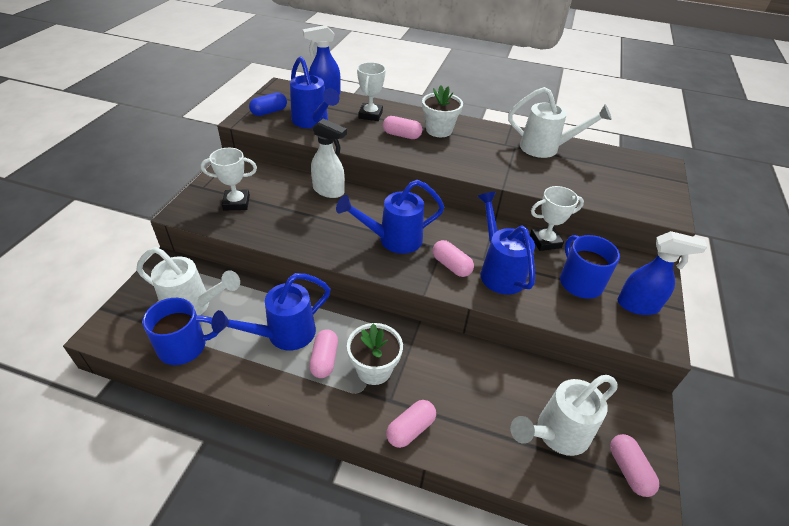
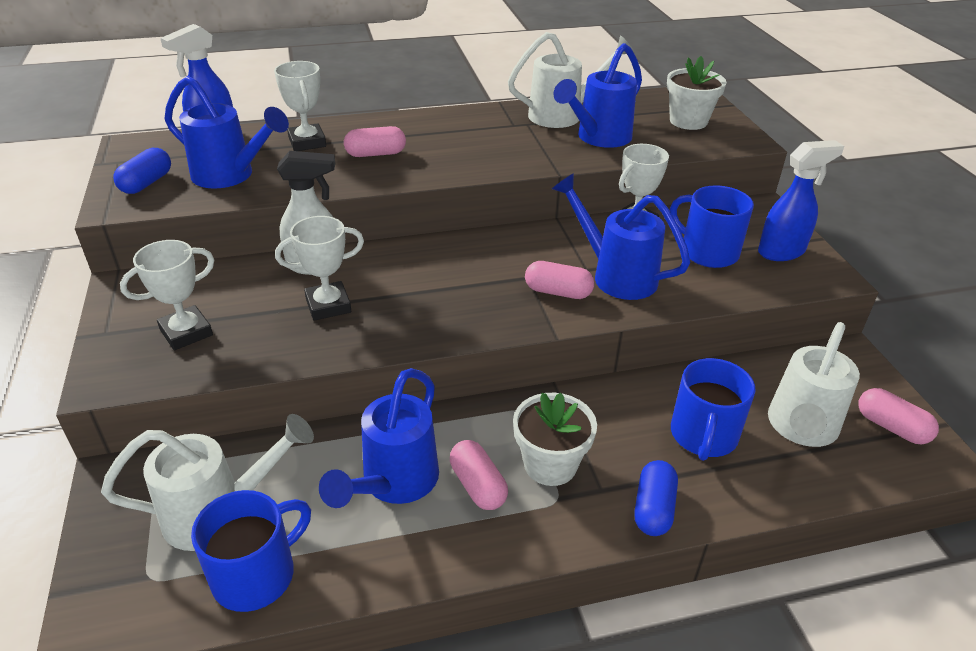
camera: 30 degrees left, 5 degrees down
blue watering can [336,180,444,254] -> blue watering can moved to [553,43,642,148]
pink capsule [386,400,436,448] -> blue capsule [634,460,678,536]
white flower pot [422,85,463,137] -> white flower pot moved to [667,56,726,130]
none -> white trophy [275,216,364,321]
none -> blue mug [671,358,756,461]

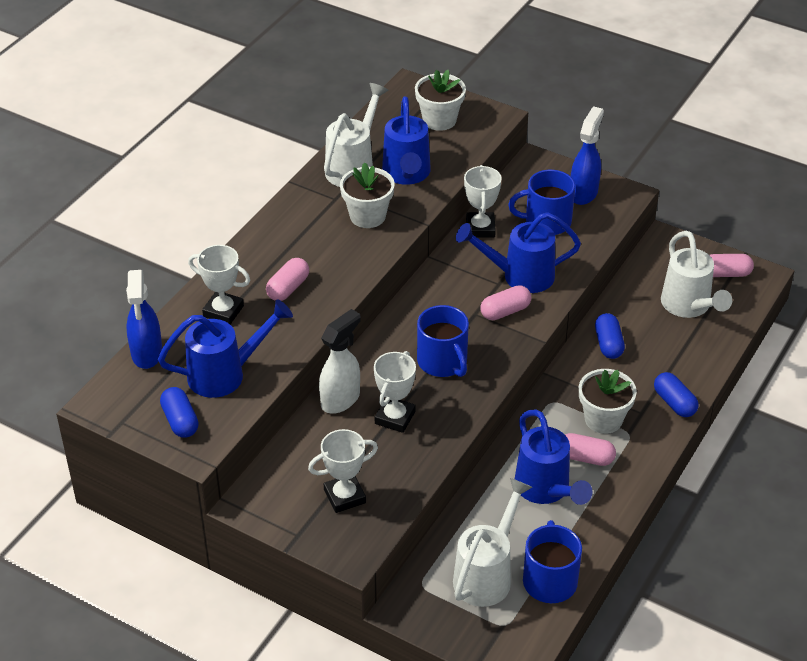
camera: 45 degrees left, 5 degrees up
white trophy [120,240,214,350] -> white trophy turned 60 degrees clockwise [308,429,378,513]
blue mug [671,358,756,461] -> blue mug moved to [417,305,469,377]
none -> white flower pot [340,162,395,228]
none -> blue capsule [595,313,625,359]

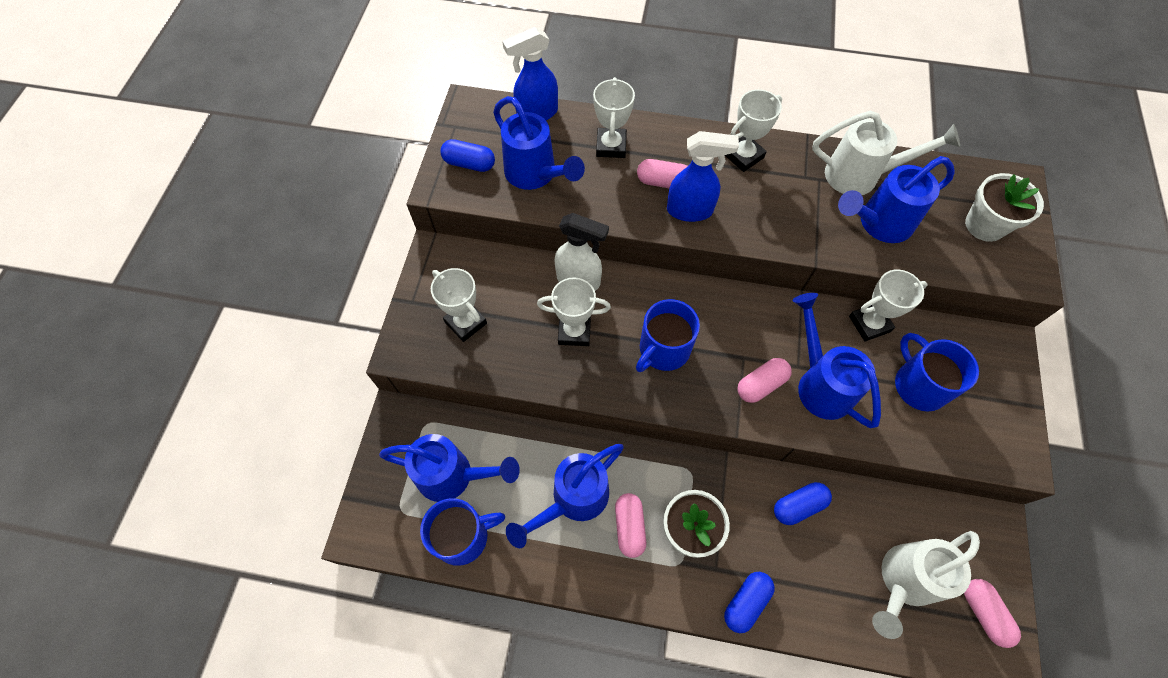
camera: 70 degrees right, 20 degrees up
blue capsule [160,387,199,438] -> blue capsule turned 60 degrees clockwise [440,139,495,172]
white flower pot [340,162,395,228] -> none
white watering can [453,478,532,607] -> blue watering can [379,434,520,502]
pink capsule [480,285,531,320] -> pink capsule turned 75 degrees counterclockwise [737,358,792,403]
blue spray bottle [571,106,604,205] -> blue spray bottle moved to [667,131,739,222]
none -> white trophy [725,89,782,172]

